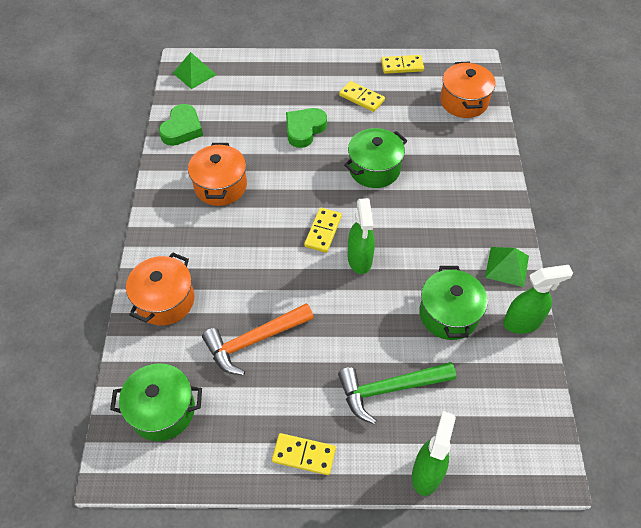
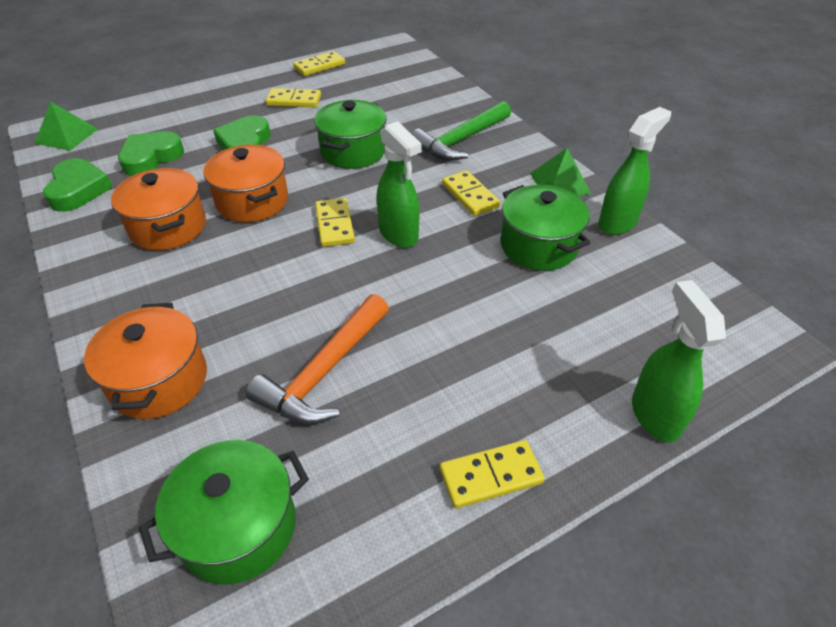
camera: 30 degrees left, 10 degrees down
green hammer [338,362,456,424] -> green hammer moved to [412,101,511,160]
orange pot [440,61,496,118] -> orange pot moved to [203,145,288,222]
none -> green heart [118,131,184,176]
none -> yellow domino [442,170,500,216]

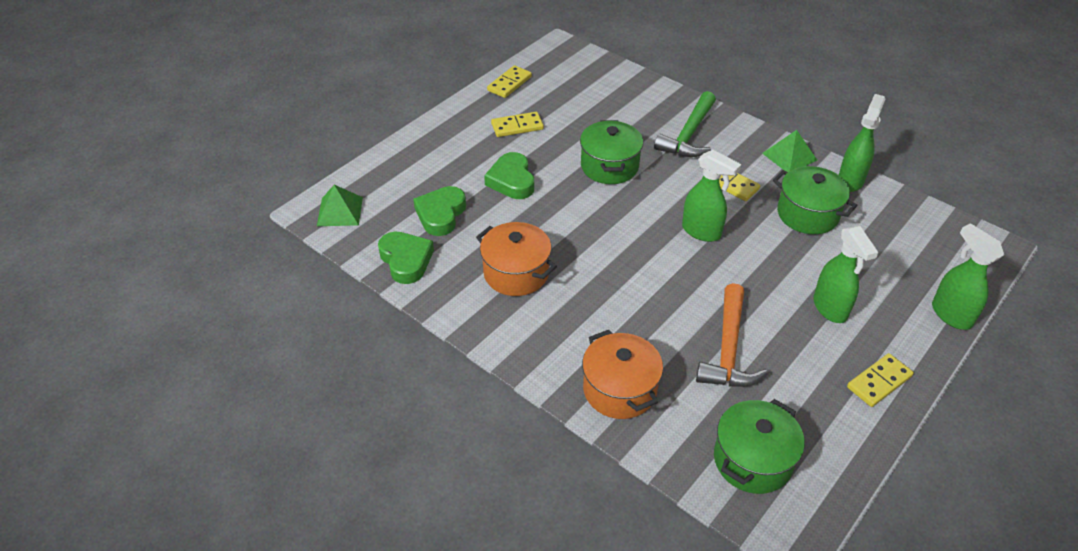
camera: 20 degrees left, 0 degrees up
orange pot [203,145,288,222] -> none
yellow domino [315,198,355,247] -> none
none -> green spray bottle [813,226,879,323]

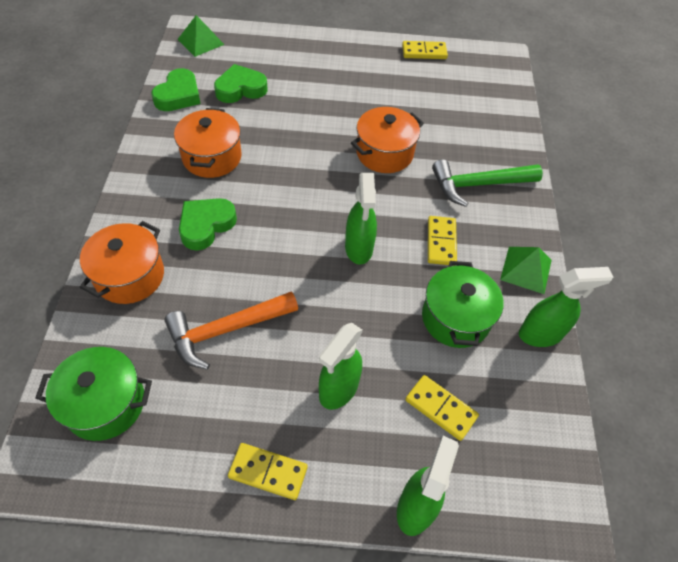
camera: 50 degrees right, 10 degrees up
green heart [484,152,534,199] -> green heart moved to [179,198,237,251]
yellow domino [491,112,544,137] -> yellow domino moved to [405,375,479,441]
green pot [580,120,643,184] -> orange pot [351,107,424,173]

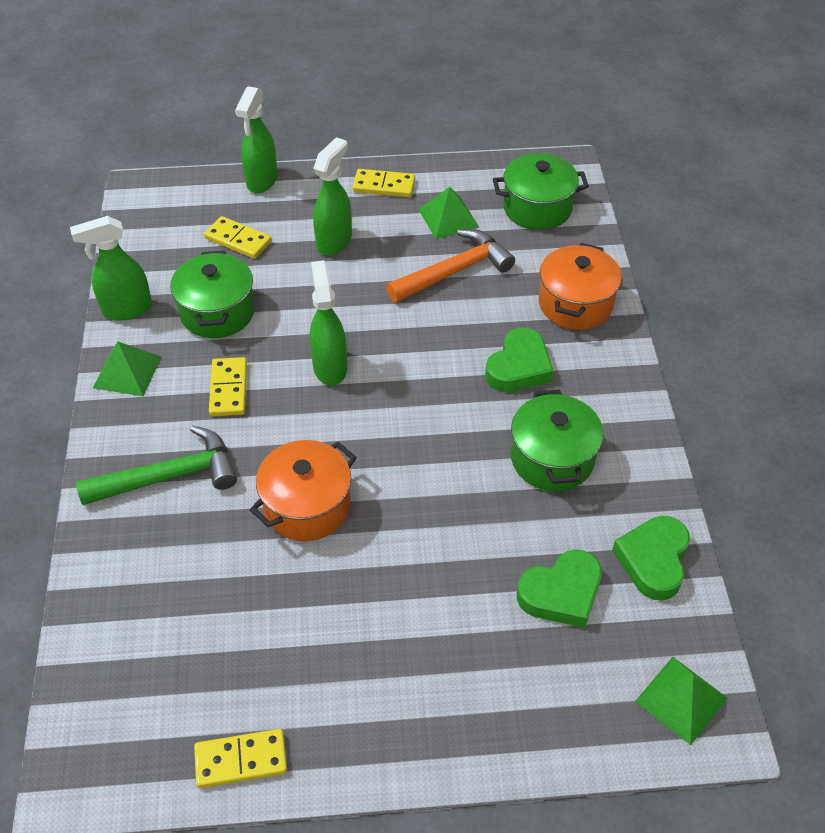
camera: 175 degrees right, 5 degrees down
orange pot [174,108,242,178] -> green pot [511,390,604,491]
none -> green pyramid [418,187,479,239]

